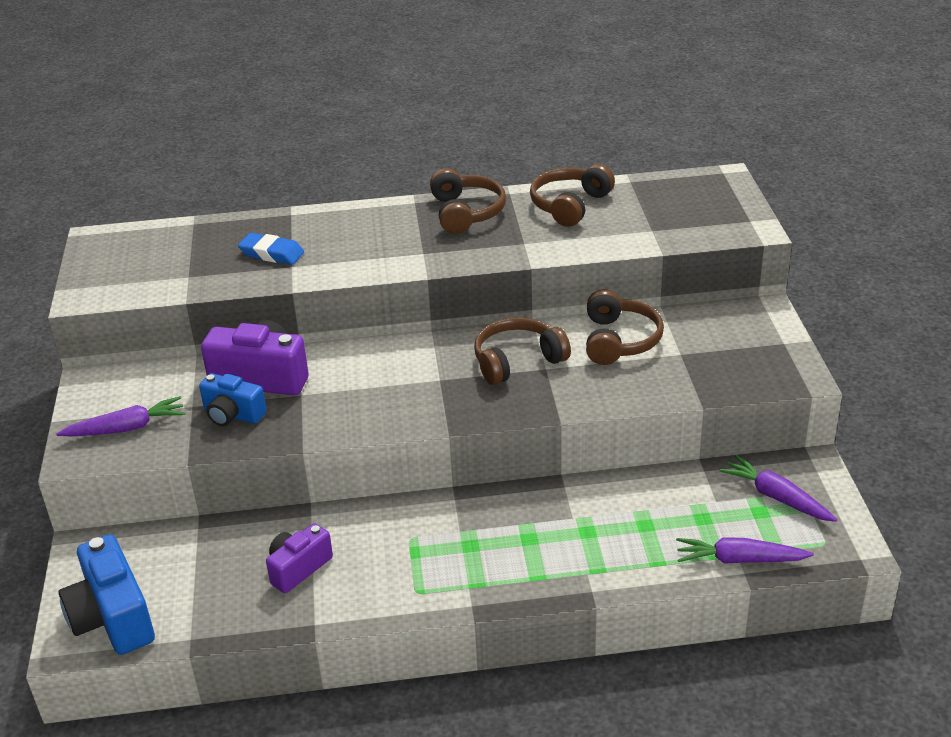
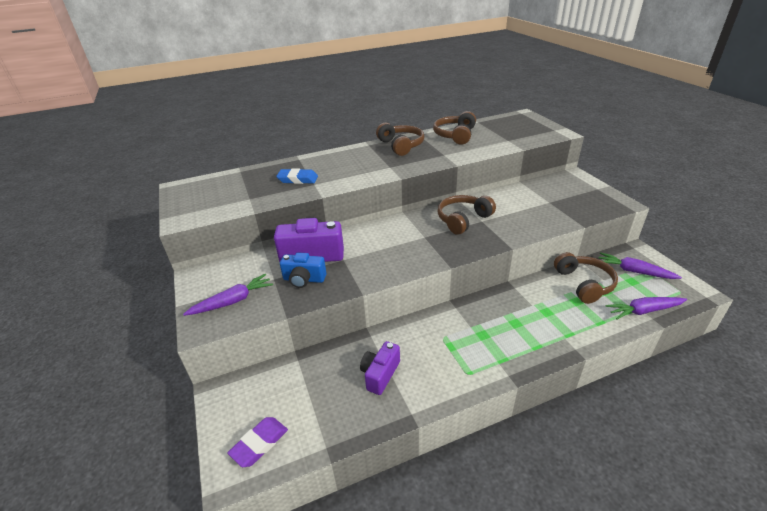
camera: 15 degrees left, 0 degrees up
blue camera [58,534,155,655] -> purple eraser [227,417,288,467]
brown headphones [586,289,664,365] -> brown headphones moved to [554,252,618,304]

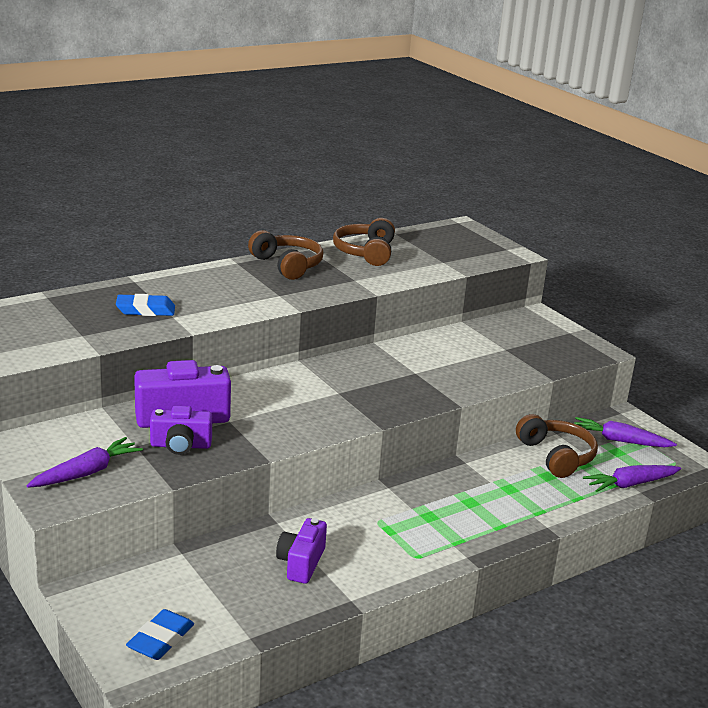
camera: 15 degrees left, 10 degrees down
purple eraser [227,417,288,467] -> blue eraser [126,609,194,660]
blue camera [280,252,326,288] -> purple camera [150,406,212,455]
brown headphones [438,195,496,235] -> none

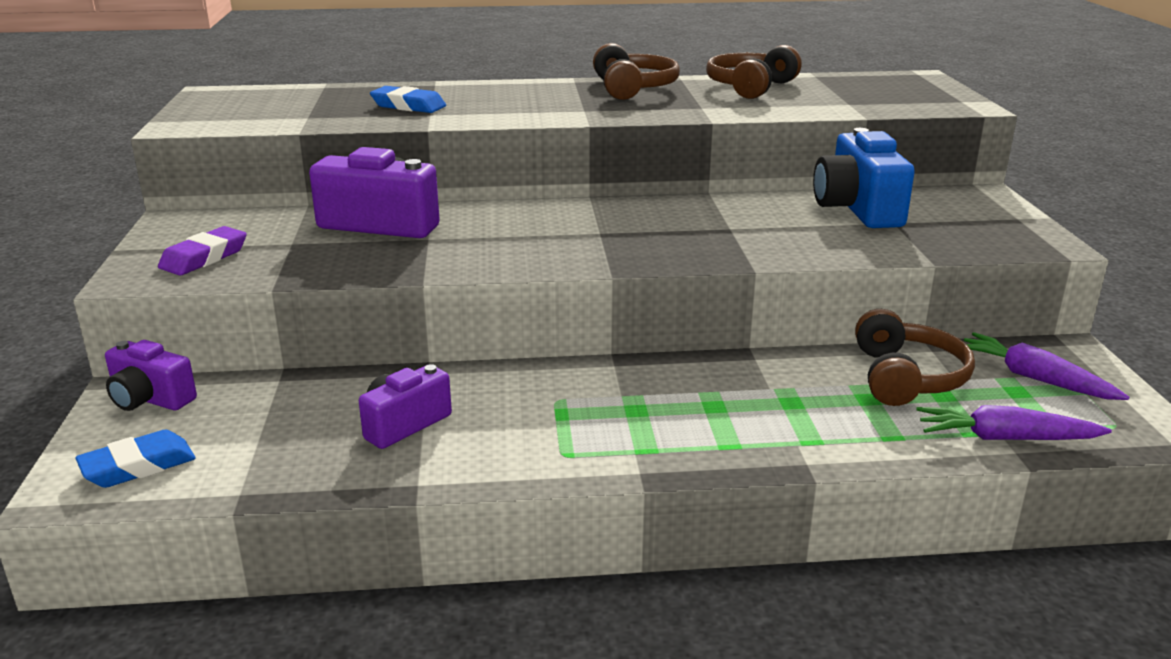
camera: 30 degrees right, 0 degrees up
purple carrot [27,437,143,488] -> purple eraser [158,226,247,275]
purple camera [150,406,212,455] -> purple camera moved to [105,340,197,411]
none -> blue camera [813,128,915,228]

